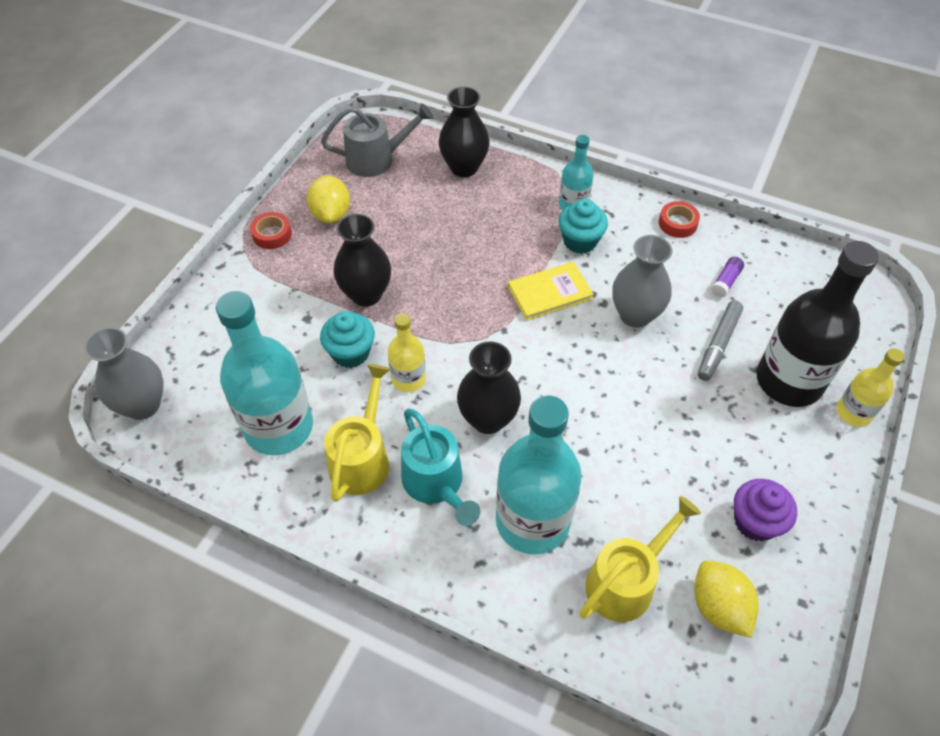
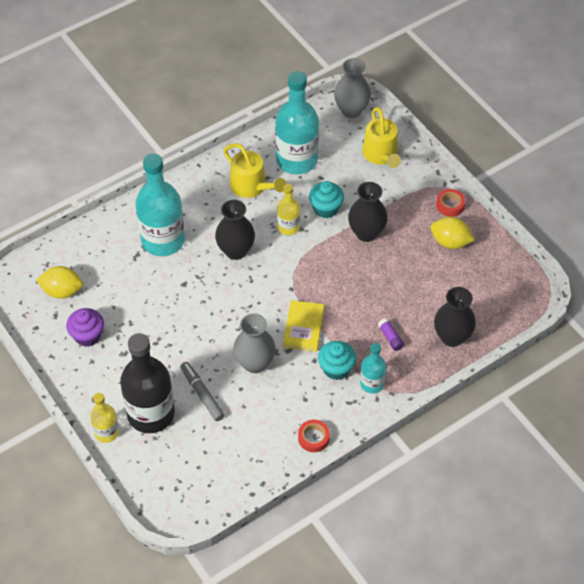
camera: 120 degrees right, 0 degrees up
grey watering can [321,103,433,177] -> none
turquoise watering can [401,408,480,526] -> none
yellow watering can [579,496,701,622] -> yellow watering can moved to [362,107,401,168]
purple glue stick [711,257,744,297] -> purple glue stick moved to [378,318,404,351]

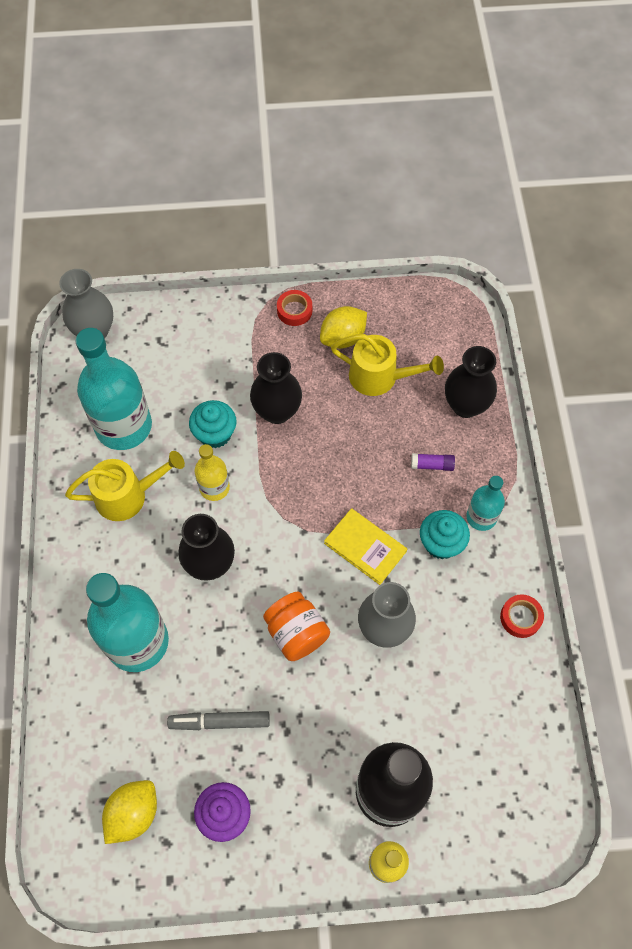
camera: 60 degrees left, 10 degrees up
grey marker [180,362,224,421] -> grey marker moved to [167,711,270,730]
yellow watering can [362,107,401,168] -> yellow watering can moved to [331,334,444,396]
none -> orange jar [263,592,330,661]

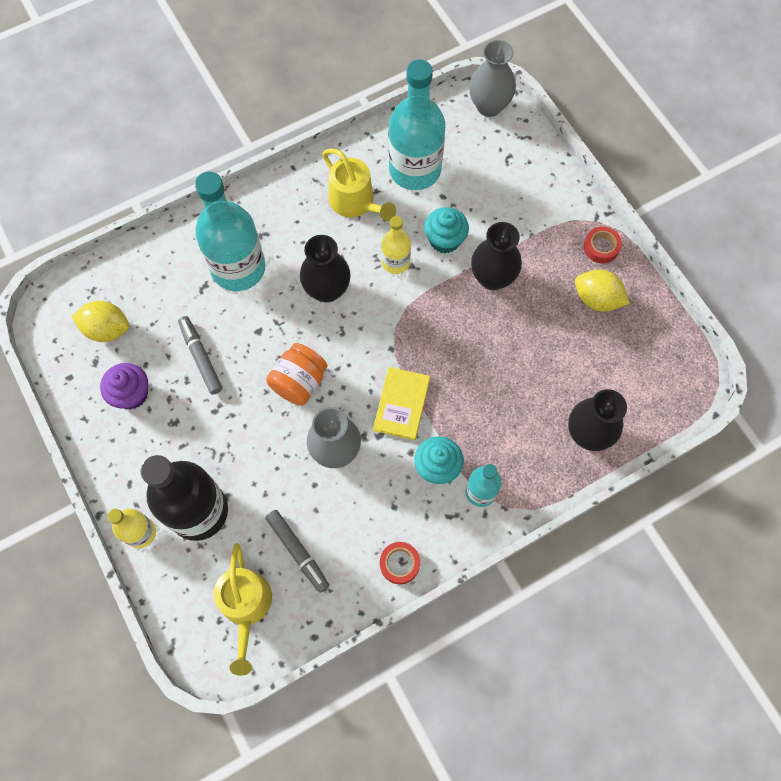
camera: 65 degrees right, 5 degrees up
yellow watering can [331,334,444,396] -> yellow watering can moved to [213,543,272,676]
purple glue stick [411,453,455,471] -> none
none -> grey marker [265,510,329,593]

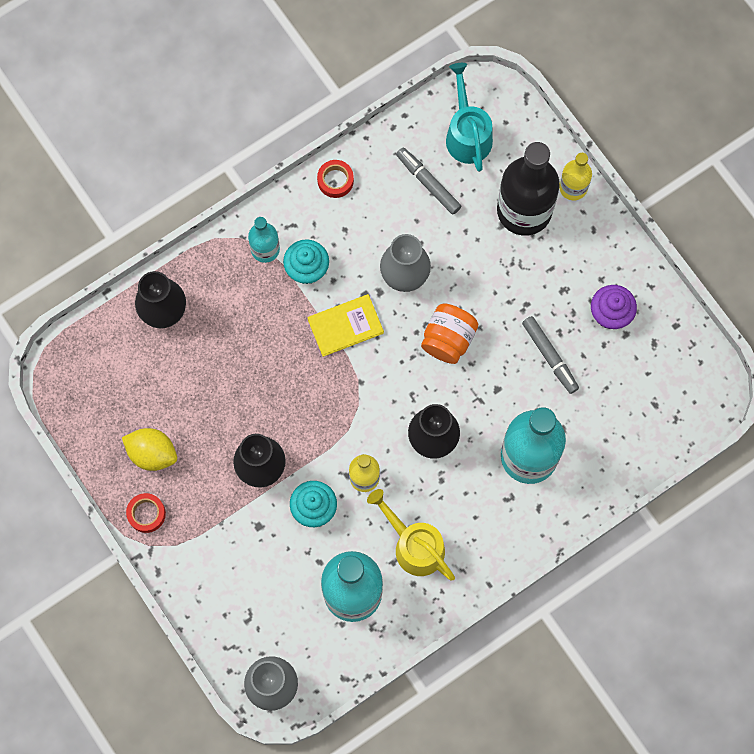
camera: 175 degrees right, 5 degrees up
yellow lemon [72,301,129,342] -> none
yellow watering can [213,543,272,676] -> turquoise watering can [446,63,493,172]
yellow book [373,367,430,440] -> yellow book turned 60 degrees clockwise [307,294,384,357]

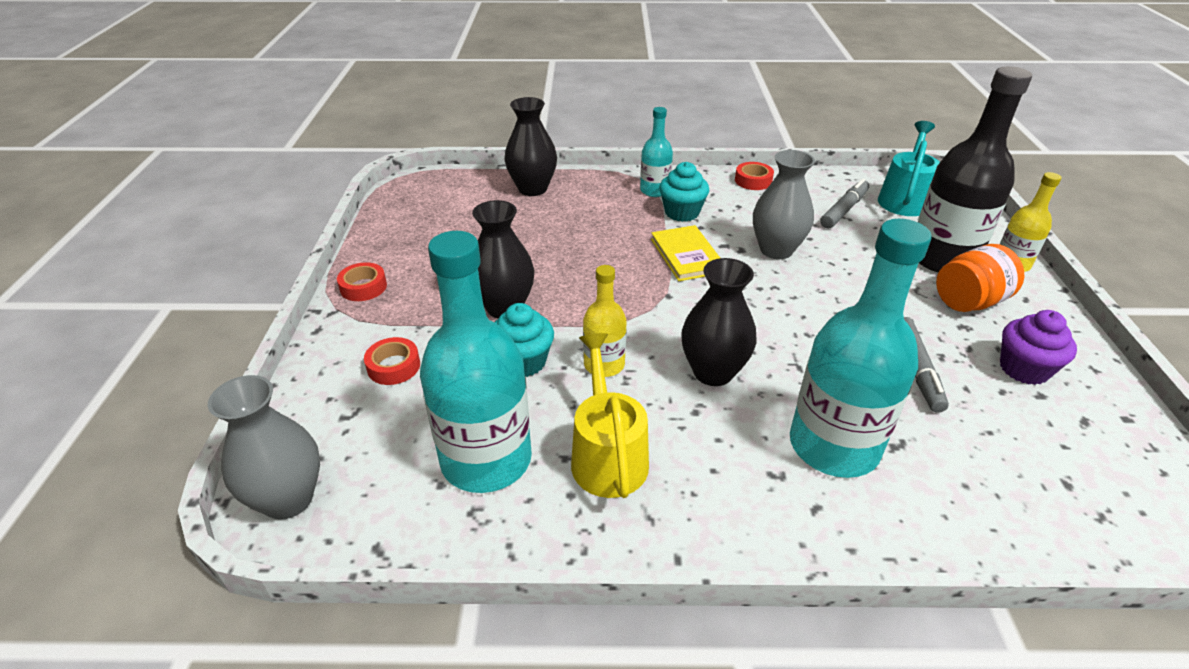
camera: 35 degrees right, 35 degrees down
yellow lemon [122,428,177,471] -> none
yellow book [307,294,384,357] -> yellow book turned 60 degrees clockwise [651,225,720,281]
grey marker [396,147,461,215] -> grey marker turned 45 degrees clockwise [820,179,869,229]
orange jar [421,303,478,364] -> orange jar moved to [936,244,1024,312]
none -> red tape [364,337,420,385]

